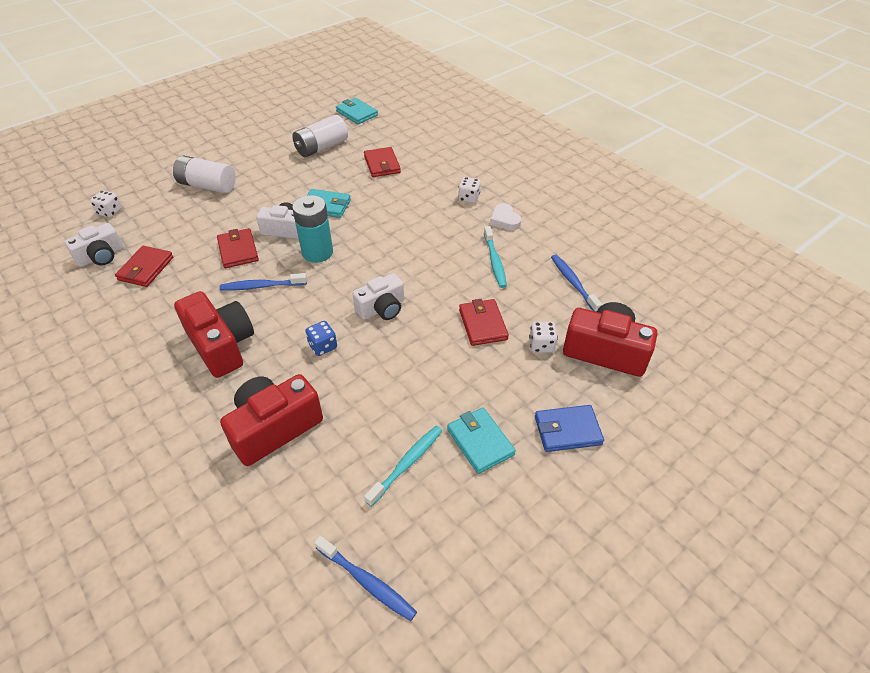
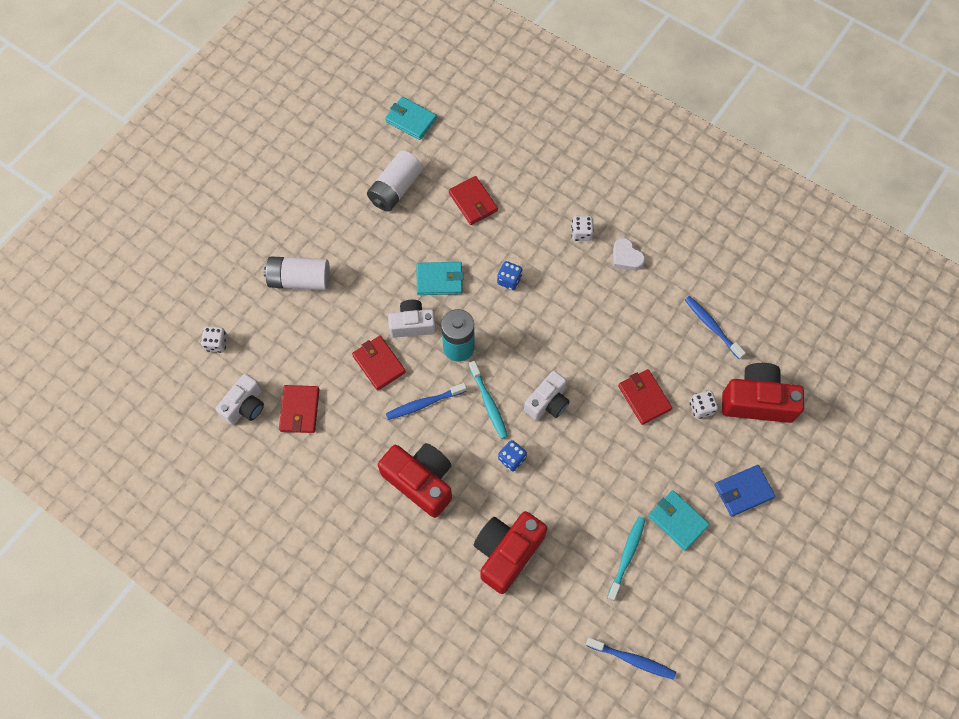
camera: 15 degrees left, 20 degrees up
turquoise toothbrush [484,226,507,288] -> turquoise toothbrush moved to [469,361,508,439]
none -> blue dice [497,261,522,290]

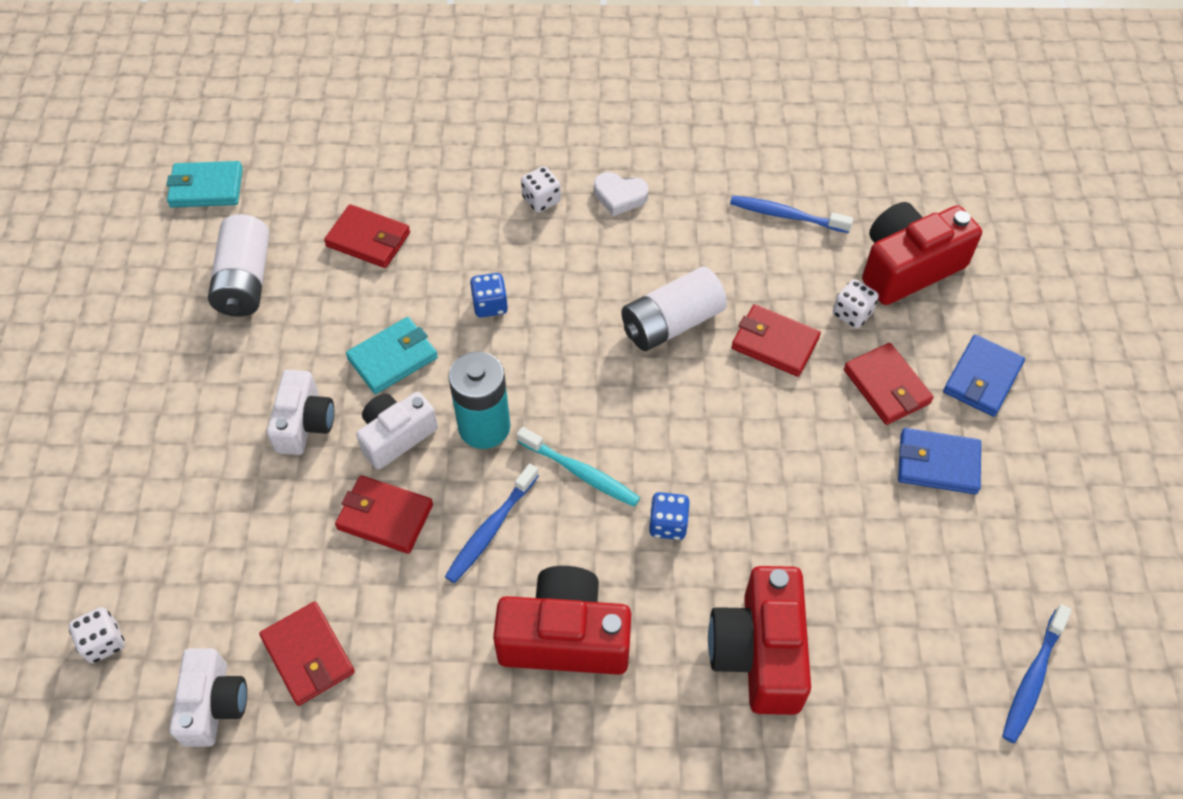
camera: 35 degrees left, 10 degrees down
white battery [264,256,330,290] -> white battery moved to [621,267,727,351]
white camera [524,370,570,420] -> white camera moved to [267,370,334,455]
blue toothbrush [586,638,676,680] -> blue toothbrush turned 135 degrees clockwise [1002,604,1072,743]
turquoise toothbrush [607,516,646,601] -> none
turquoise wallet [648,490,710,551] -> blue wallet [898,428,981,494]
none -> red wallet [844,343,933,425]

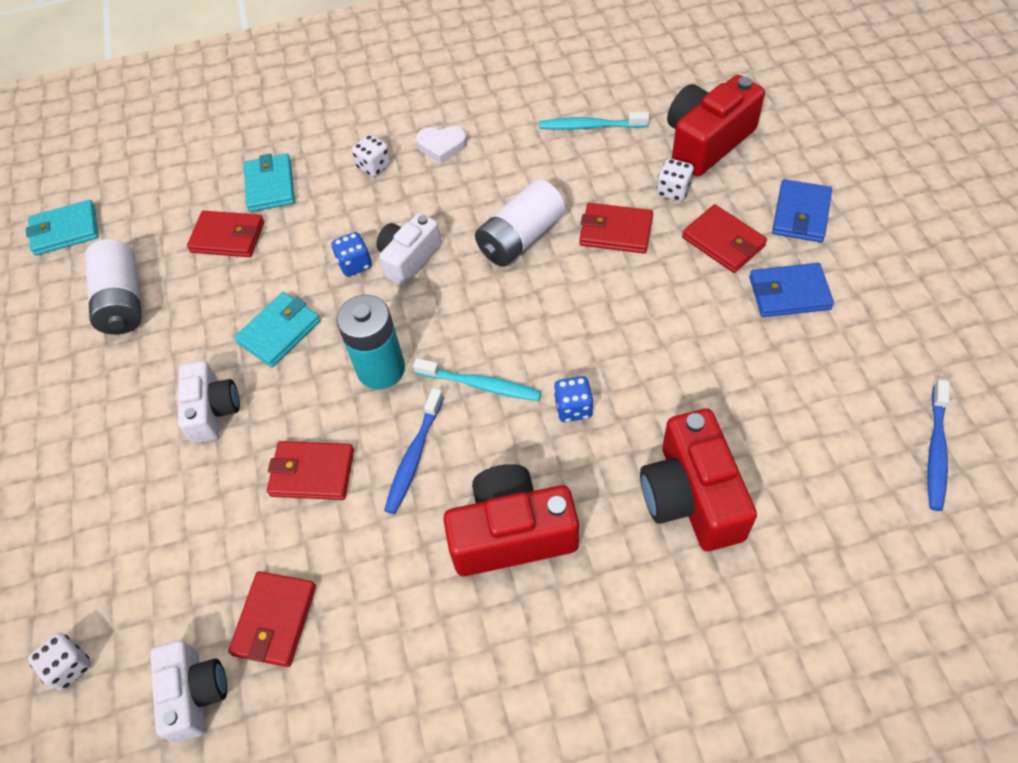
camera: 10 degrees left, 0 degrees up
red wallet [259,602,355,706] -> red wallet turned 60 degrees clockwise [228,571,316,667]
white camera [356,392,438,469] -> white camera moved to [376,213,441,286]
blue toothbrush [730,195,853,233] -> turquoise toothbrush [539,112,649,130]
none -> turquoise wallet [244,154,295,212]

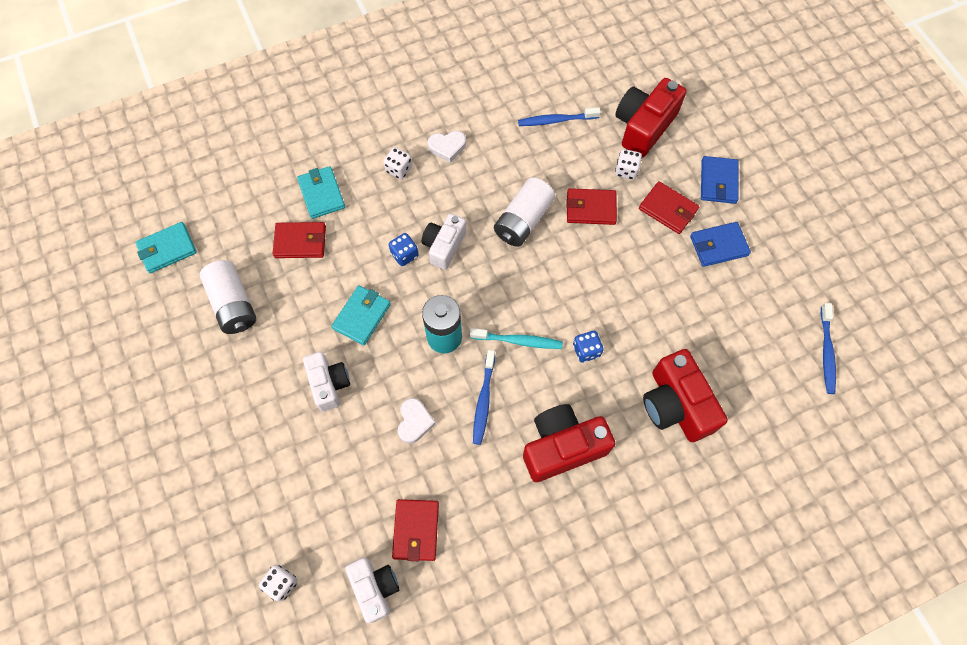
camera: 15 degrees left, 10 degrees up
red wallet [267,441,354,500] -> white heart [398,398,436,444]
turquoise toothbrush [539,112,649,130] -> blue toothbrush [518,107,601,126]

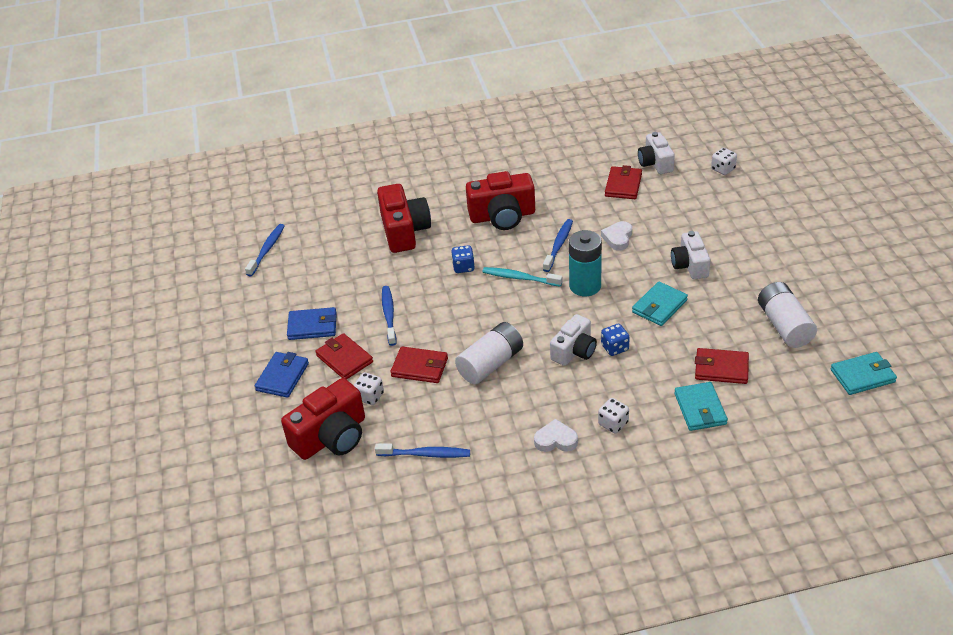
camera: 165 degrees left, 25 degrees down
none -> blue toothbrush [382,286,396,346]

